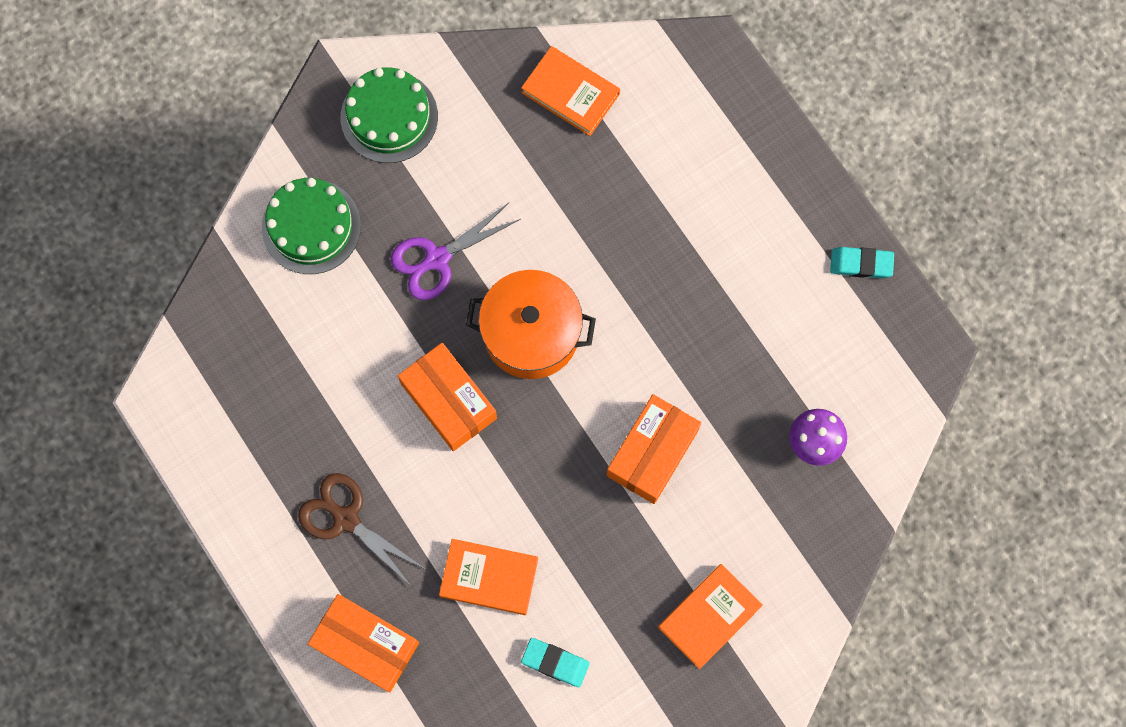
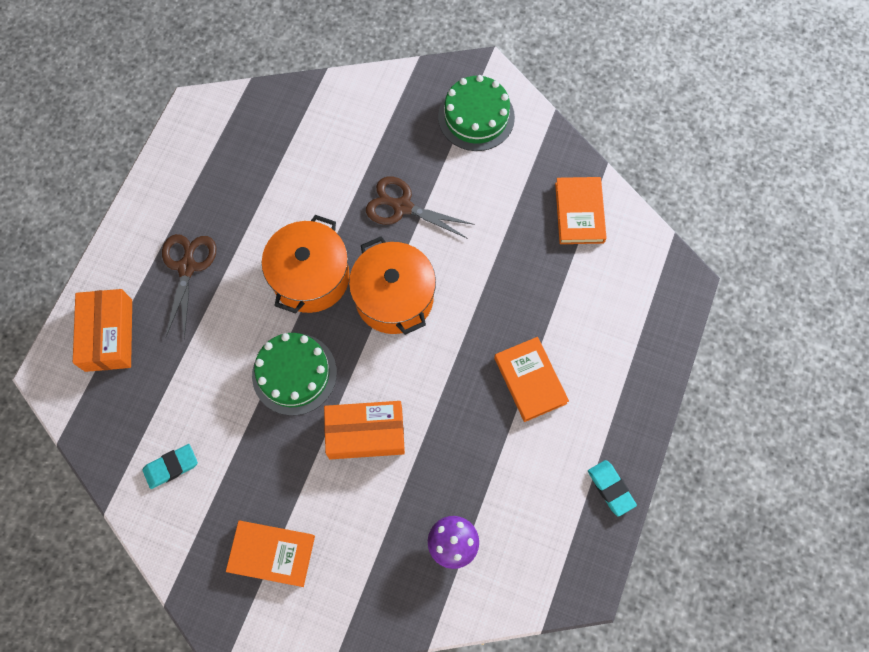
camera: 55 degrees right, 5 degrees down
green cake [262,178,361,274] -> green cake moved to [252,333,337,416]
purple scissors [391,203,521,300] -> brown scissors [366,177,474,239]
orange box [398,343,497,451] -> orange pot [262,215,350,314]
orange book [439,539,538,615] -> orange book moved to [494,337,569,422]
turquoise eraser [521,638,590,687] -> turquoise eraser turned 75 degrees clockwise [143,444,198,489]

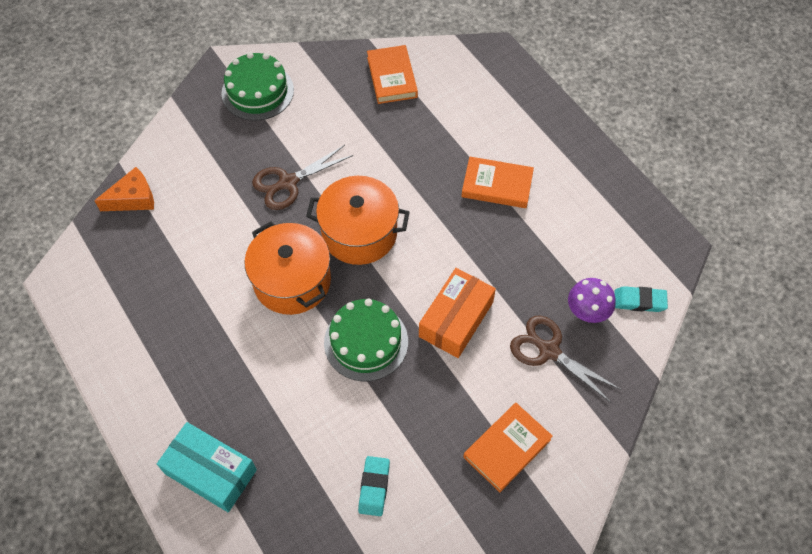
camera: 55 degrees left, 10 degrees down
orange box [73,289,132,372] -> turquoise box [157,422,257,512]
brown scissors [162,234,216,339] -> brown scissors moved to [510,316,622,403]
orange book [555,177,607,244] -> orange book turned 45 degrees clockwise [367,45,418,104]
turquoise eraser [588,460,637,517] -> turquoise eraser moved to [614,286,668,312]
none -> orange cheese [94,167,154,211]

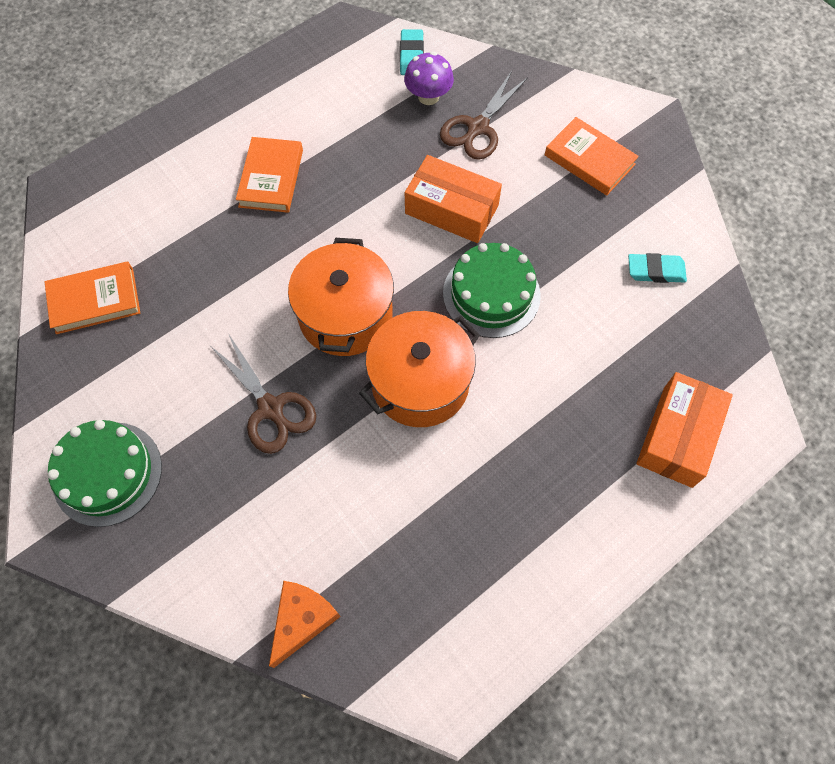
camera: 95 degrees left, 5 degrees up
orange cheese [94,167,154,211] -> orange cheese turned 60 degrees clockwise [269,581,341,668]
turquoise box [157,422,257,512] -> orange box [636,372,733,488]

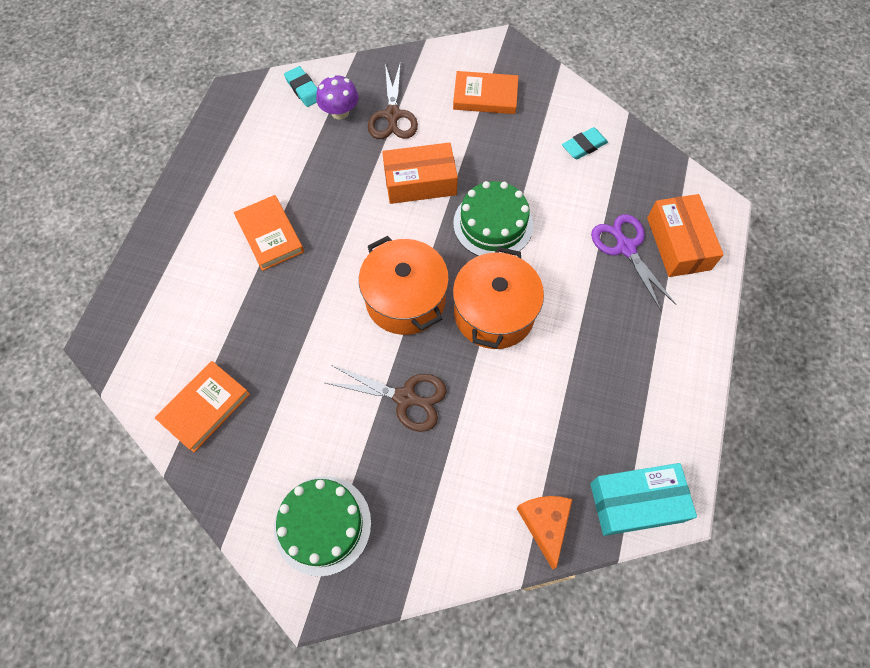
camera: 35 degrees left, 0 degrees up
none -> turquoise box [590,463,697,536]
none -> purple scissors [591,214,676,311]

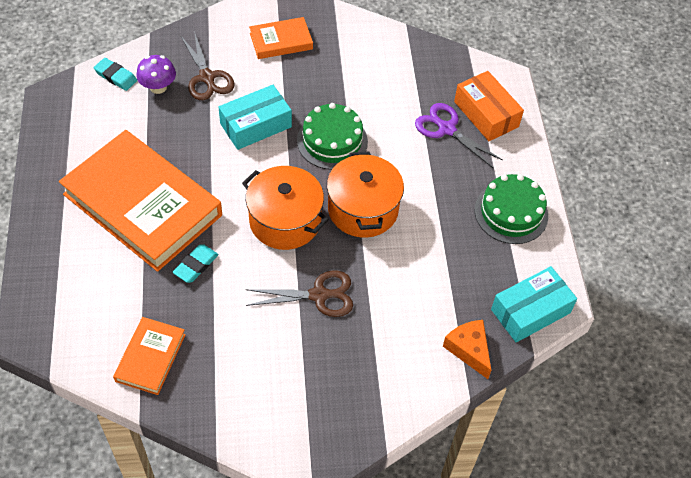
camera: 25 degrees left, 10 degrees down
orange book [234,195,304,271] -> orange book [59,130,222,272], size x2.14
green cake [274,476,371,577] -> green cake moved to [475,174,548,244]
orange box [382,142,458,204] -> turquoise box [218,85,292,150]
turquoise eraser [562,127,608,160] -> turquoise eraser moved to [172,244,219,283]

